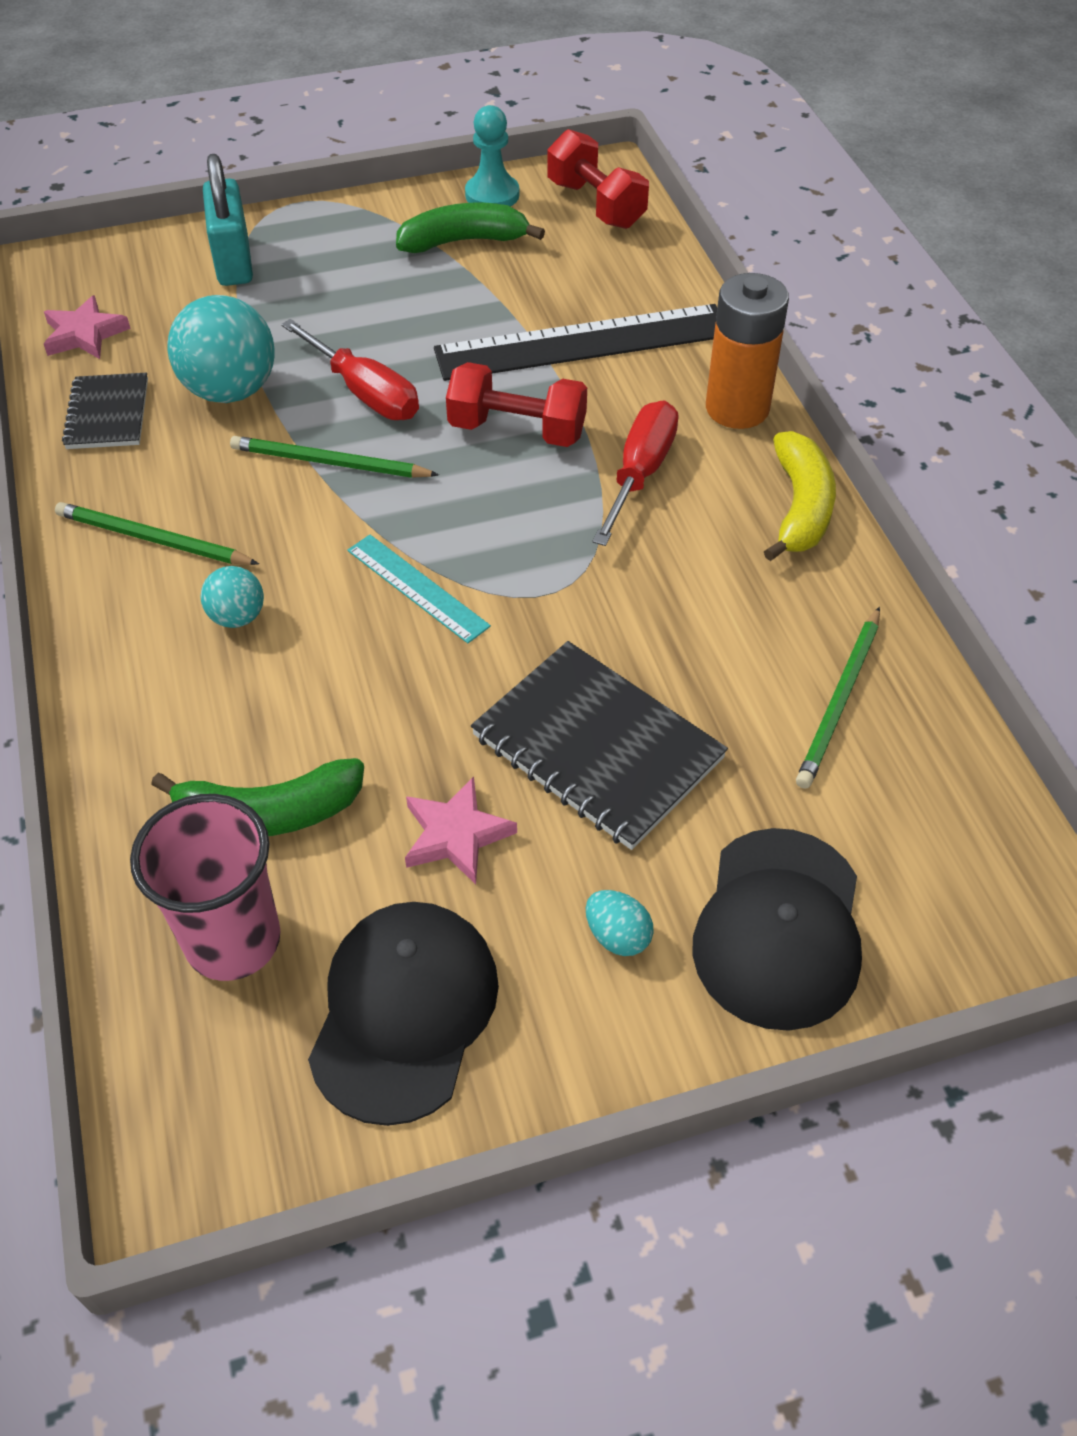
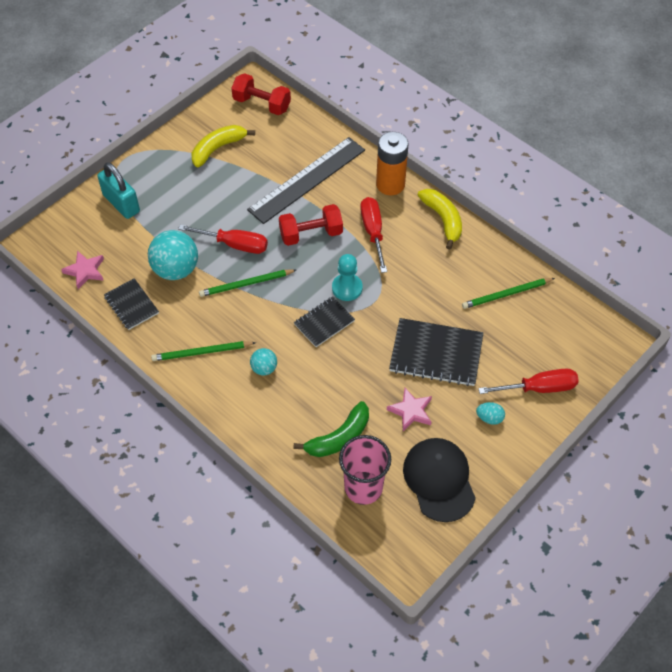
camera: 30 degrees left, 5 degrees up
turquoise ruler [347,535,491,643] -> black notebook [294,296,355,347]
green banana [396,203,545,253] -> yellow banana [192,125,255,167]
turquoise pawn [465,105,519,207] -> turquoise pawn moved to [332,254,363,301]
black cap [692,828,862,1031] -> red screwdriver [478,368,579,394]
green pencil [796,607,880,789] -> green pencil turned 75 degrees clockwise [462,278,555,309]

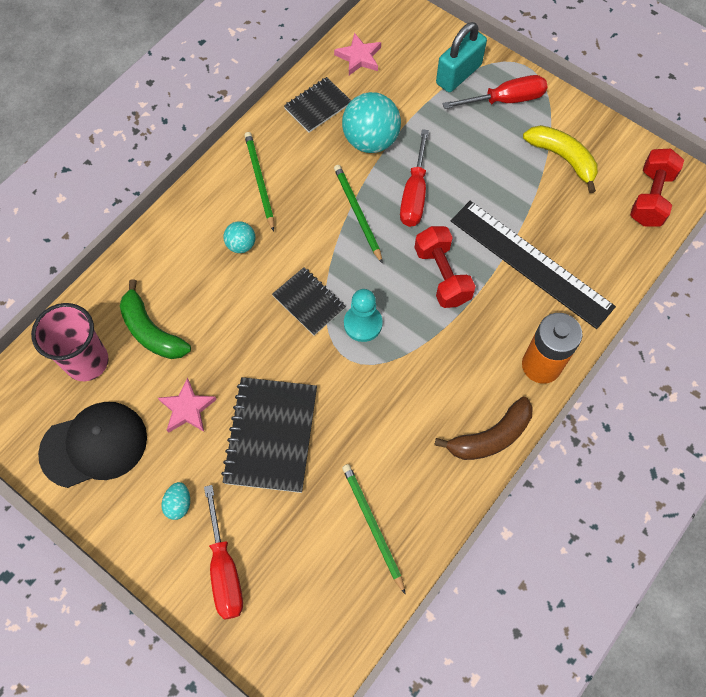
camera: 85 degrees right, 10 degrees up
red screwdriver [360,197,387,273] -> red screwdriver moved to [442,75,547,109]
yellow banana [418,189,462,250] -> brown banana [434,397,533,460]

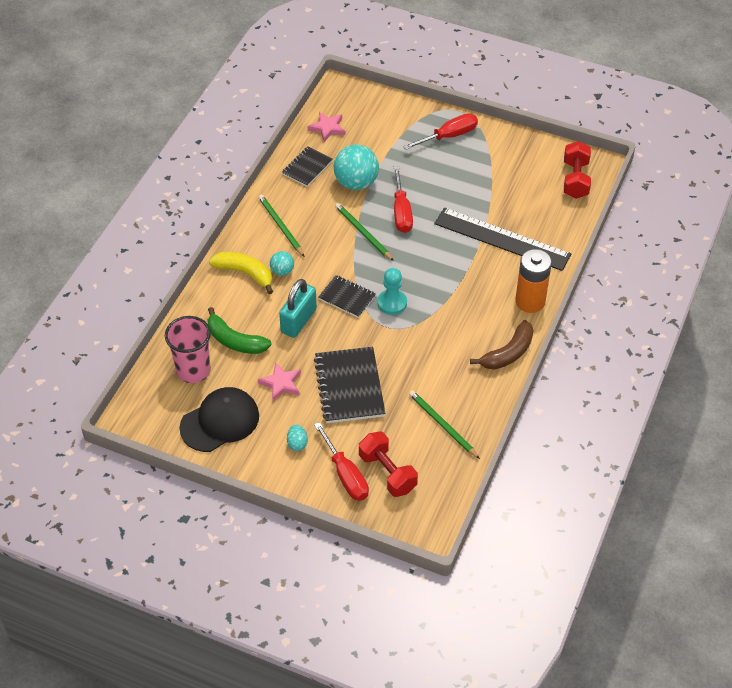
camera: 15 degrees left, 15 degrees down
red dumbbell [414,226,476,308] -> red dumbbell moved to [359,431,418,497]
turquoise padlock [436,22,487,92] -> turquoise padlock moved to [279,279,317,338]
yellow banana [523,125,598,193] -> yellow banana moved to [209,252,273,294]

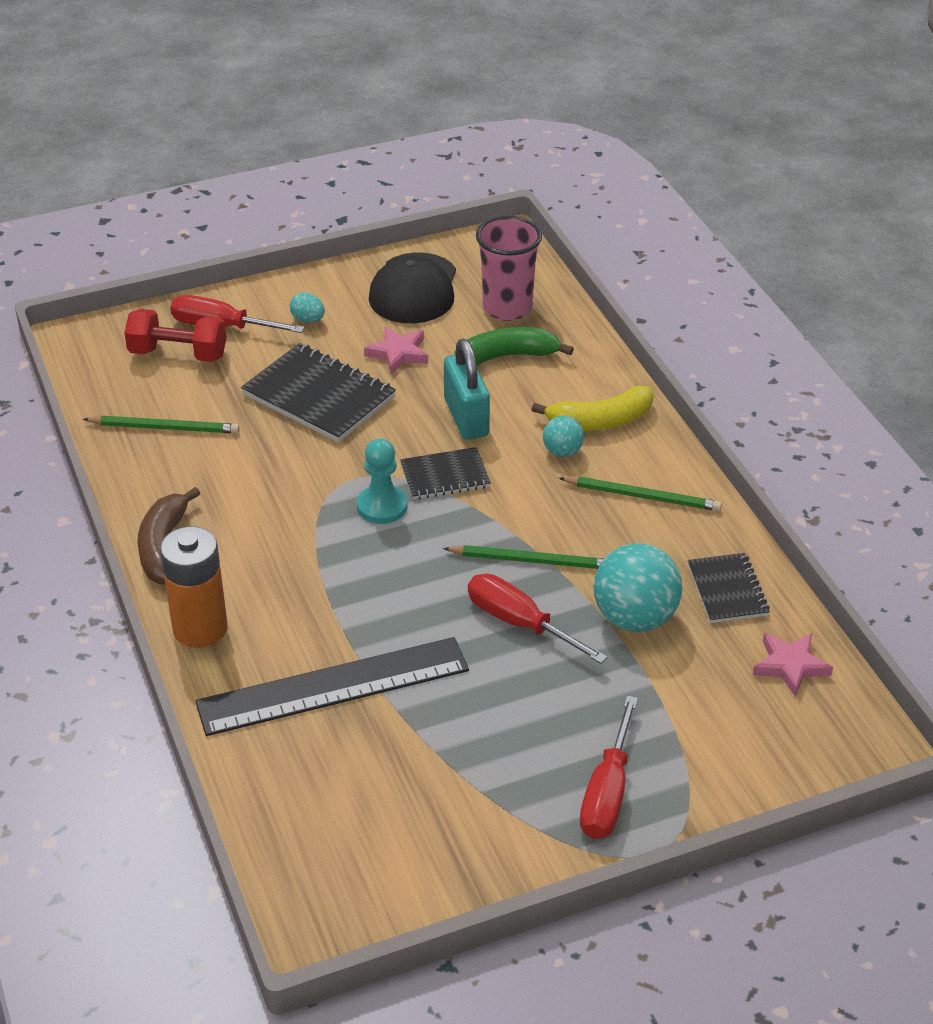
camera: 135 degrees right, 10 degrees down
red dumbbell [564,141,591,199] -> none

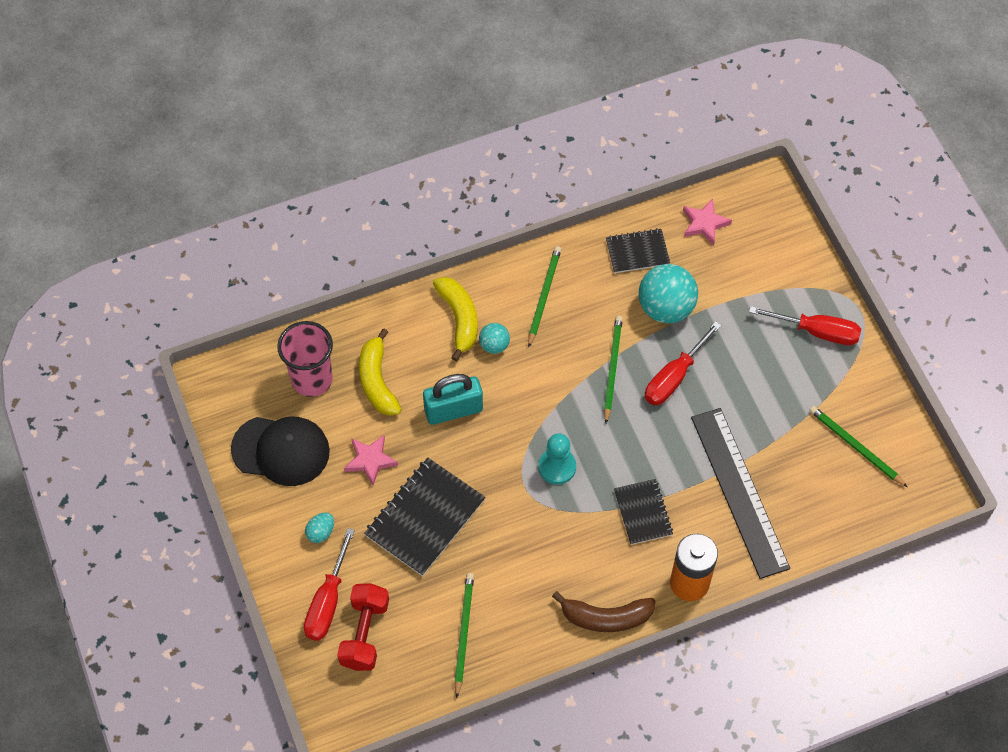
camera: 90 degrees left, 20 degrees up
black notebook [400,447,491,500] -> black notebook moved to [614,479,673,545]
green banana [454,327,574,366] -> yellow banana [359,328,402,416]
none -> green pencil [809,406,908,487]

